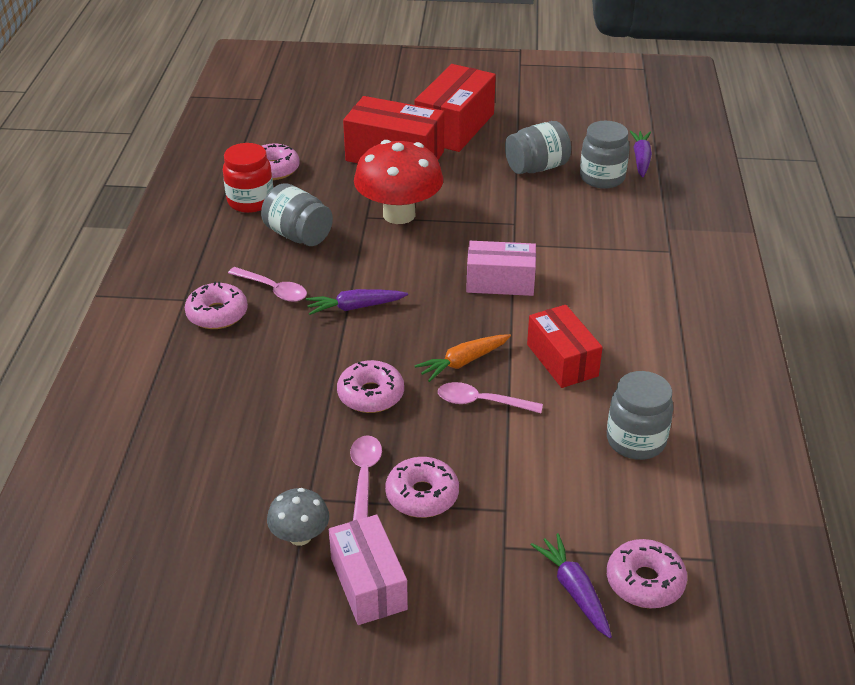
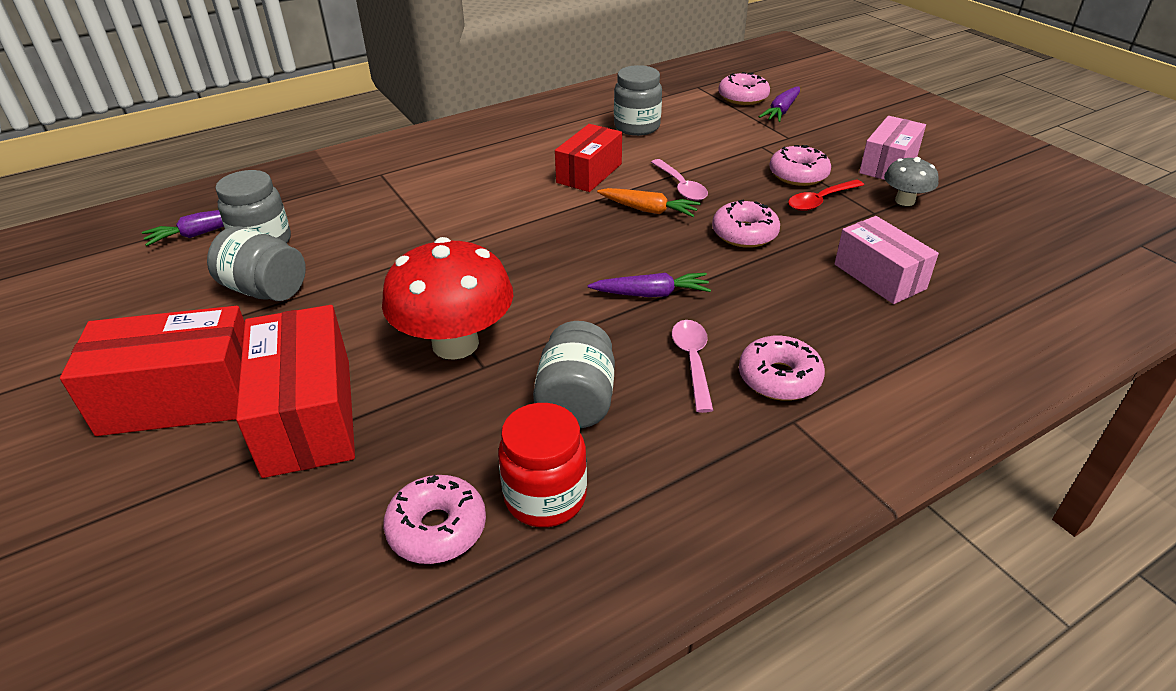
camera: 125 degrees left, 0 degrees up
purple carrot [306,289,408,315] -> purple carrot turned 45 degrees counterclockwise [588,273,711,297]
pink spoon [350,435,382,521] -> red spoon [788,179,864,211]
pink box [466,241,536,296] -> pink box moved to [835,216,939,304]

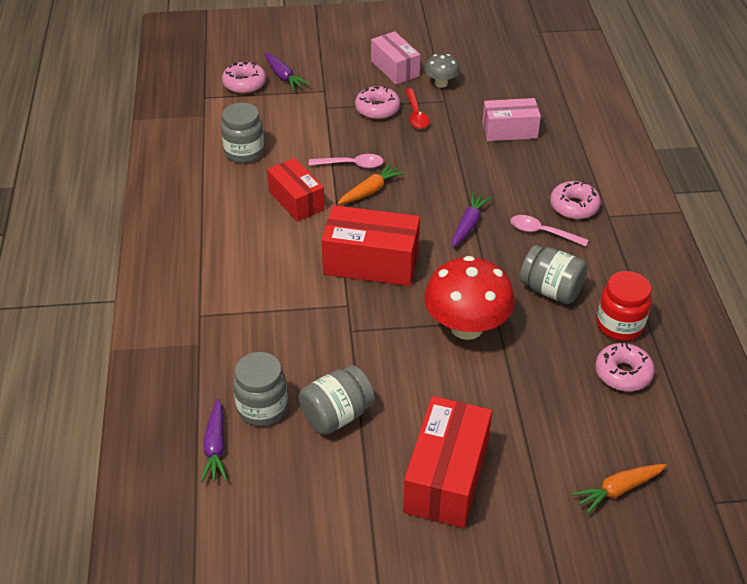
camera: 65 degrees left, 5 degrees up
red box [236,305,355,478] -> red box moved to [322,205,420,286]
pink donut [712,200,780,248] -> none
none -> orange carrot [572,464,667,514]

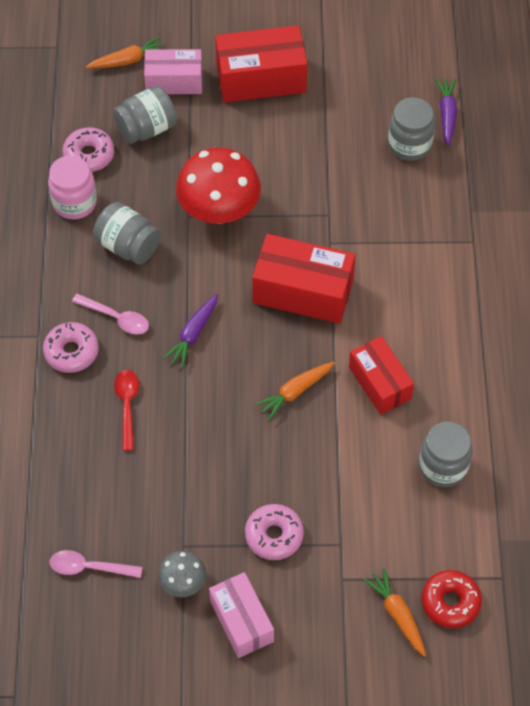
camera: 175 degrees left, 15 degrees up
pink donut [222,62,266,94] -> red donut [422,570,482,628]
purple carrot [264,53,309,91] -> orange carrot [363,568,426,657]
grey jar [299,365,375,435] -> grey jar moved to [113,86,177,144]
pink spoon [309,154,383,168] -> pink spoon moved to [50,550,142,578]
red box [403,396,492,528] -> red box turned 60 degrees clockwise [215,25,307,102]
red spoon [405,88,429,129] -> red spoon moved to [114,370,139,451]
pink box [482,98,541,141] -> pink box moved to [144,49,202,94]
red jar [597,271,651,341] -> pink jar [48,156,97,220]

